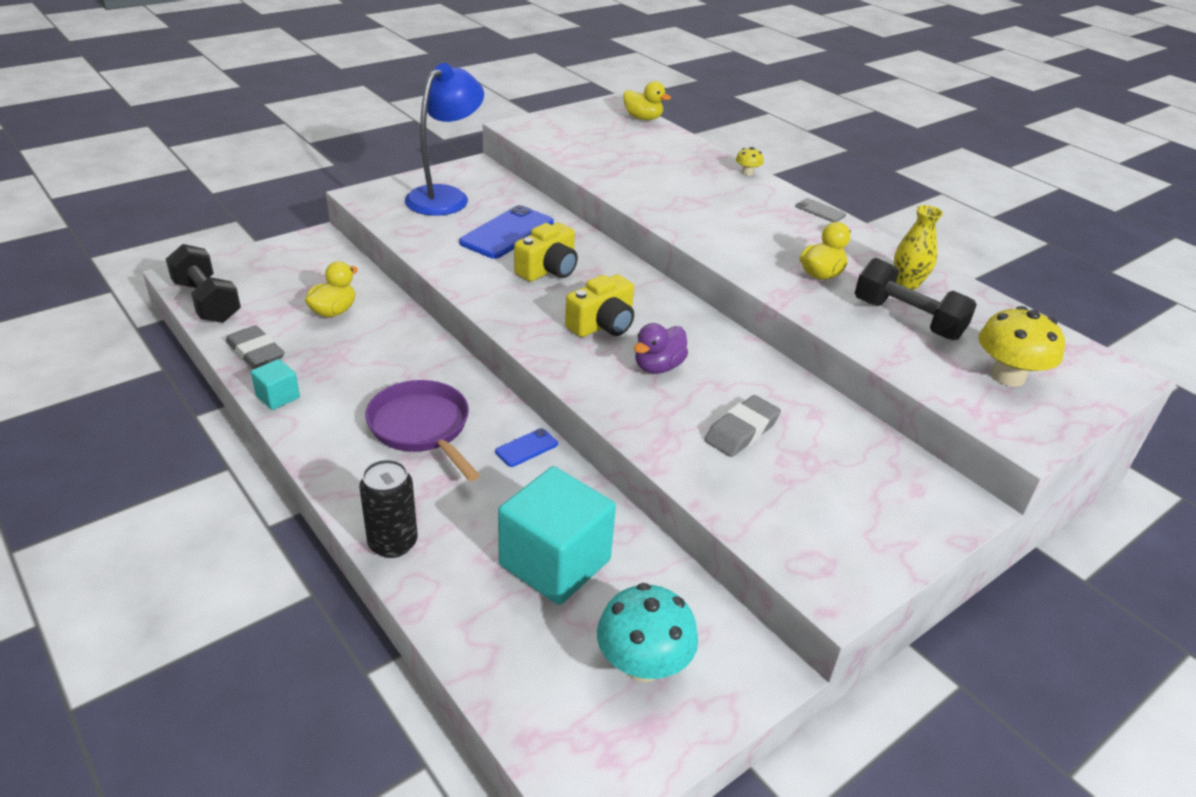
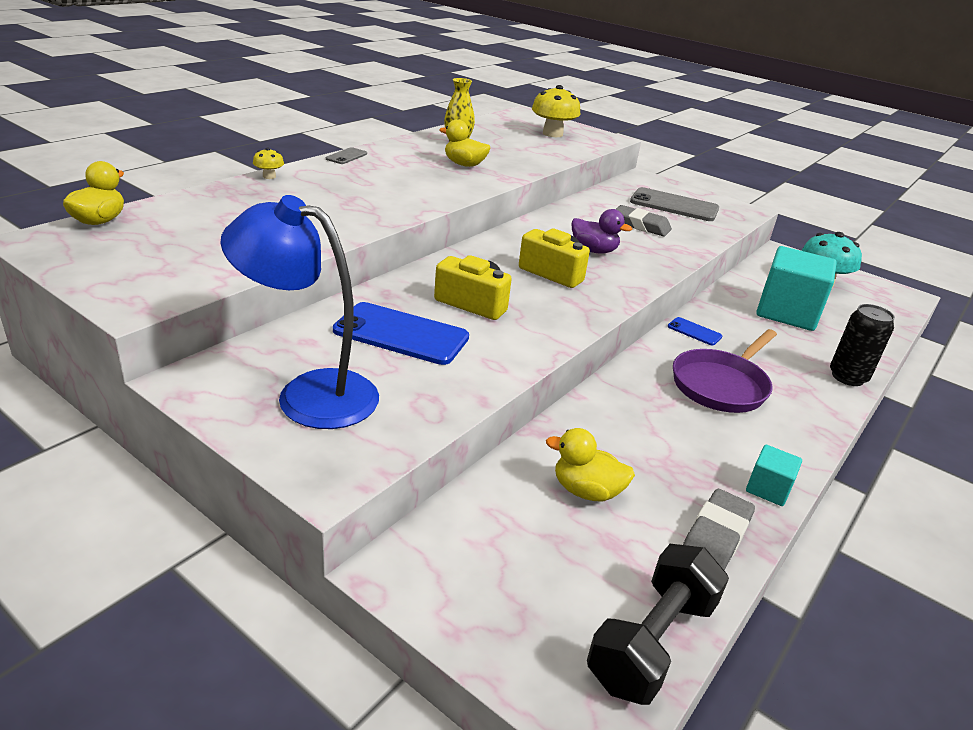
camera: 105 degrees left, 5 degrees down
black dumbbell [855,258,977,340] -> none
none -> grey phone [630,187,719,221]

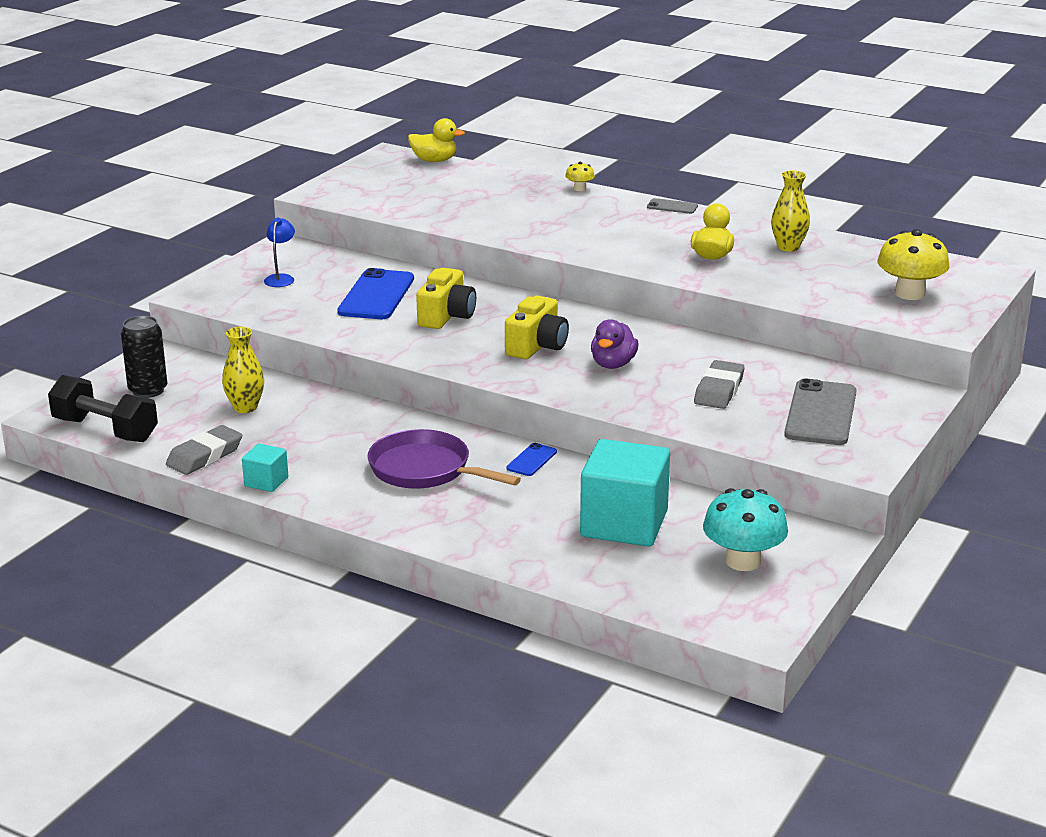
camera: 85 degrees right, 5 degrees down
blue lamp [220,195,379,429] -> blue lamp [264,218,295,287], size x0.44
yellow duck [546,428,635,501] -> yellow vase [222,327,264,413]
grey eraser [683,489,755,570] -> grey eraser turned 75 degrees counterclockwise [166,425,242,475]
black can [830,304,895,386] -> black can moved to [121,316,167,398]

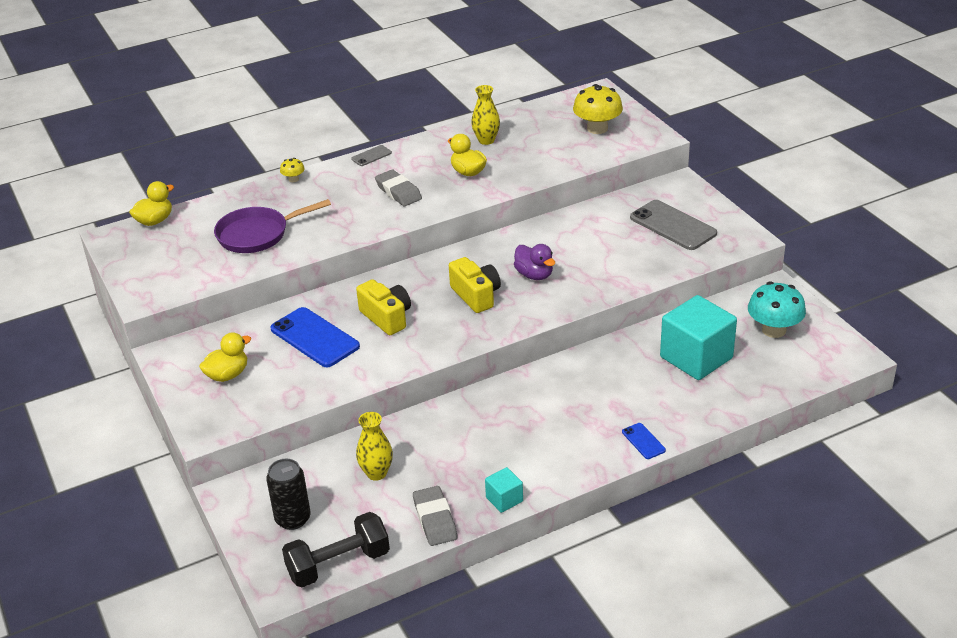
camera: 55 degrees left, 10 degrees up
blue lamp [264,218,295,287] -> yellow duck [199,333,251,382]
purple pan [368,429,521,489] -> purple pan moved to [214,199,331,253]
blue phone [506,443,557,476] -> blue phone moved to [622,423,666,459]
grey eraser [694,360,744,409] -> grey eraser moved to [375,170,422,206]

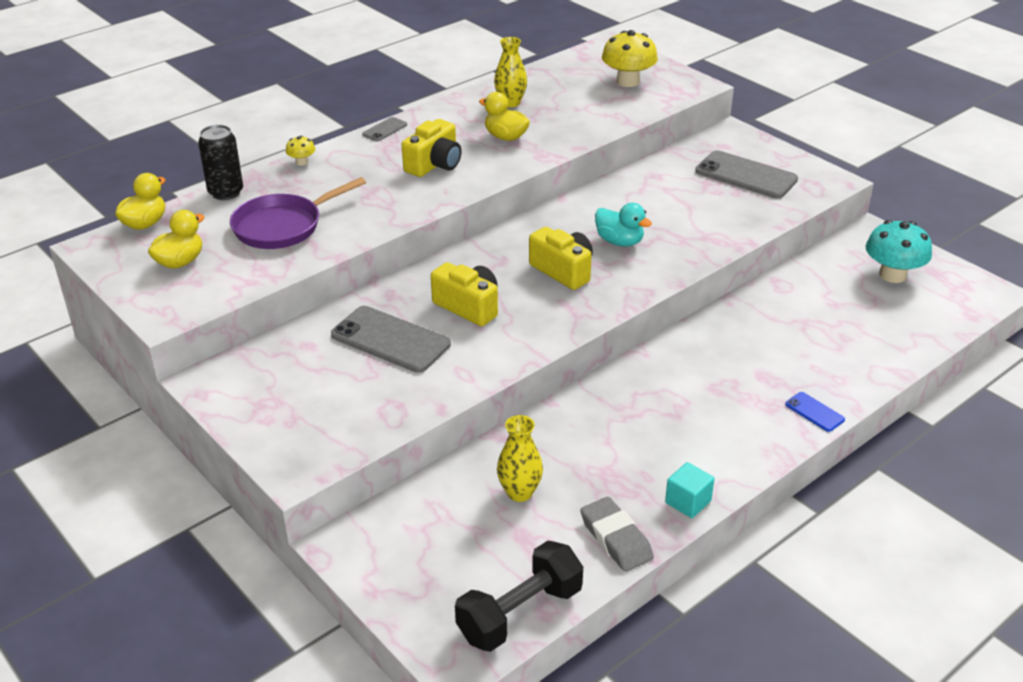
camera: 15 degrees left, 0 degrees up
yellow duck [199,333,251,382] -> yellow duck moved to [148,210,204,269]
black can [266,459,310,530] -> black can moved to [198,125,243,200]
blue phone [271,307,360,367] -> grey phone [331,306,451,373]
grey eraser [375,170,422,206] -> yellow camera [402,119,462,177]
purple duck [514,244,555,280] -> turquoise duck [595,203,652,246]
turquoise cube [660,295,737,380] -> none

